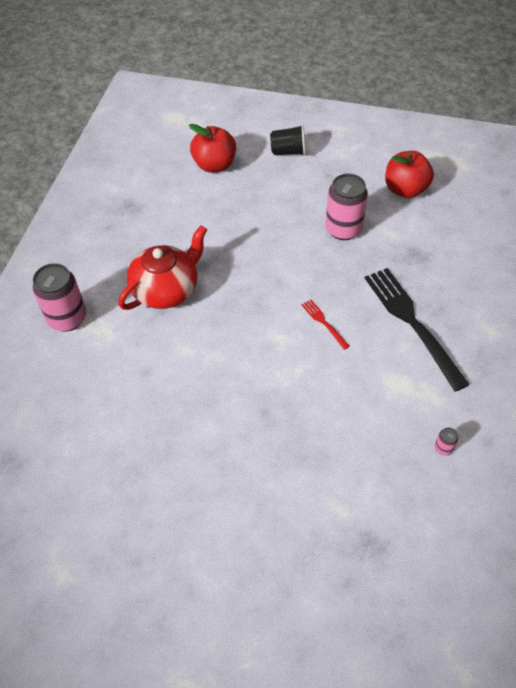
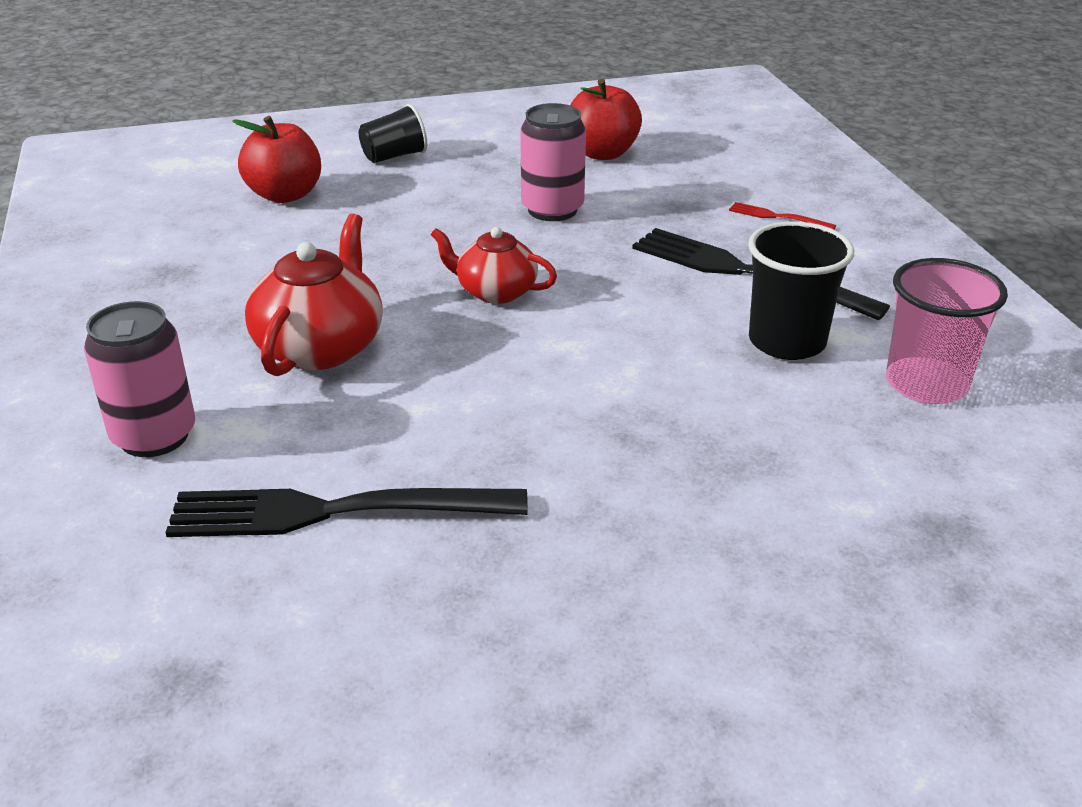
camera: 30 degrees left, 20 degrees down
red fork [302,300,350,350] -> red fork moved to [729,202,836,230]
pink can [435,427,458,456] -> pink cup [886,258,1008,404]
none -> black fork [165,488,528,537]
none -> red teapot [431,227,557,304]
none -> black cup [748,221,854,360]

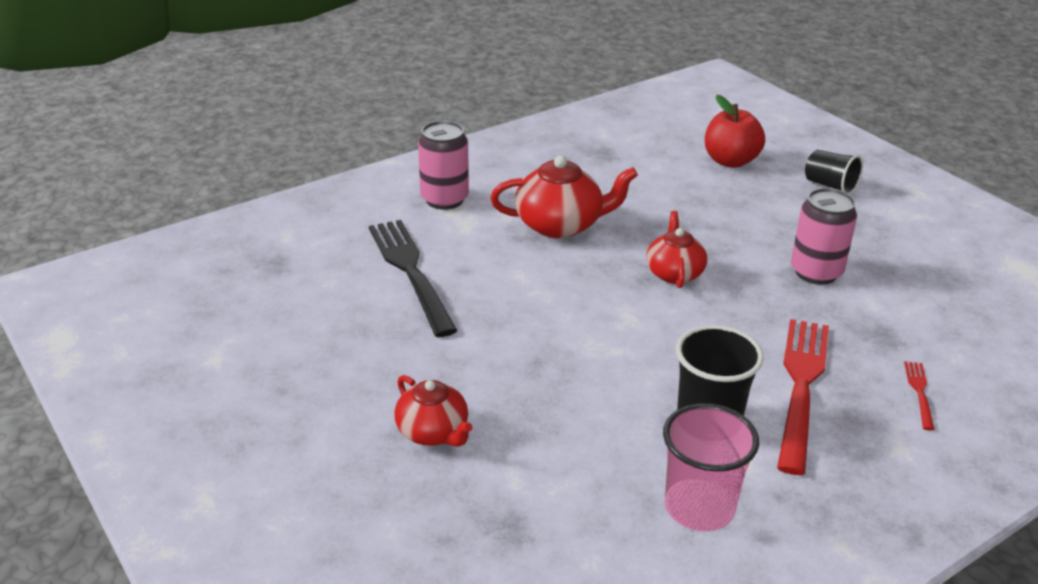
camera: 70 degrees right, 0 degrees up
red apple [570,79,642,160] -> none
black fork [632,228,890,321] -> red fork [777,319,829,475]
none -> red teapot [394,375,472,447]

